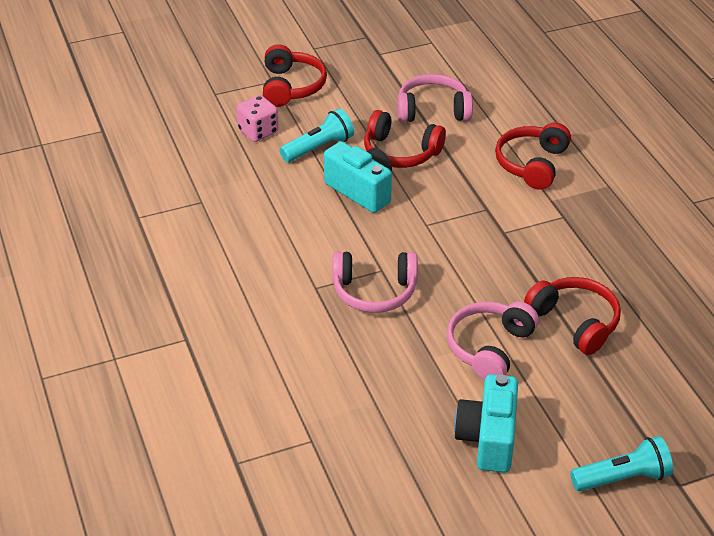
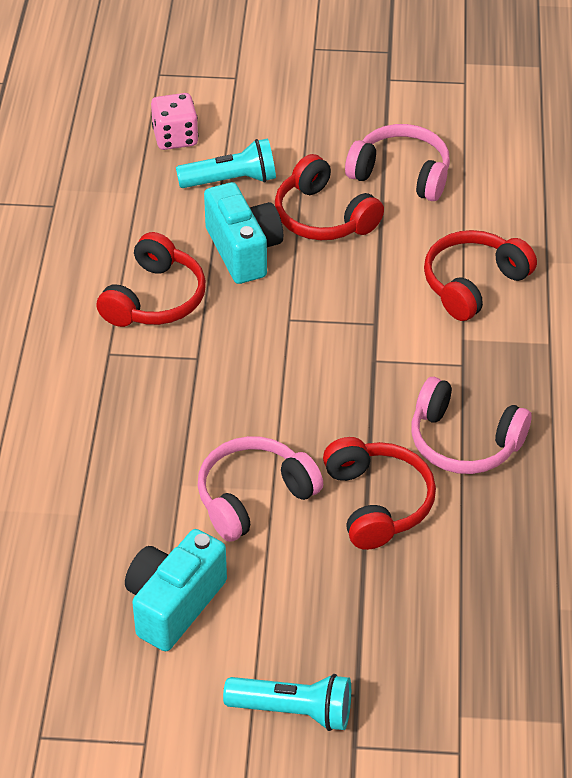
camera: 25 degrees right, 5 degrees up
red headphones [263,44,327,107] -> red headphones moved to [96,232,206,327]
pink headphones [332,251,418,313] -> pink headphones moved to [411,377,531,474]

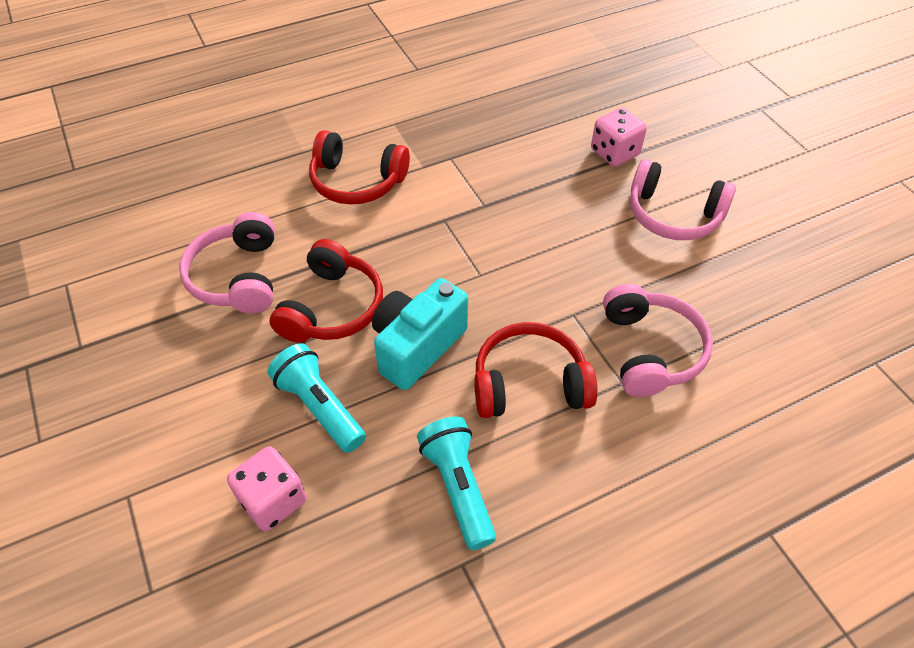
camera: 120 degrees left, 5 degrees up
turquoise camera [125,529,227,651] -> none
turquoise flashlight [223,674,351,731] -> turquoise flashlight moved to [417,416,496,550]
red headphones [323,437,436,550] -> pink dice [591,108,647,167]
pink headphones [411,377,531,474] -> pink headphones moved to [603,284,713,397]

